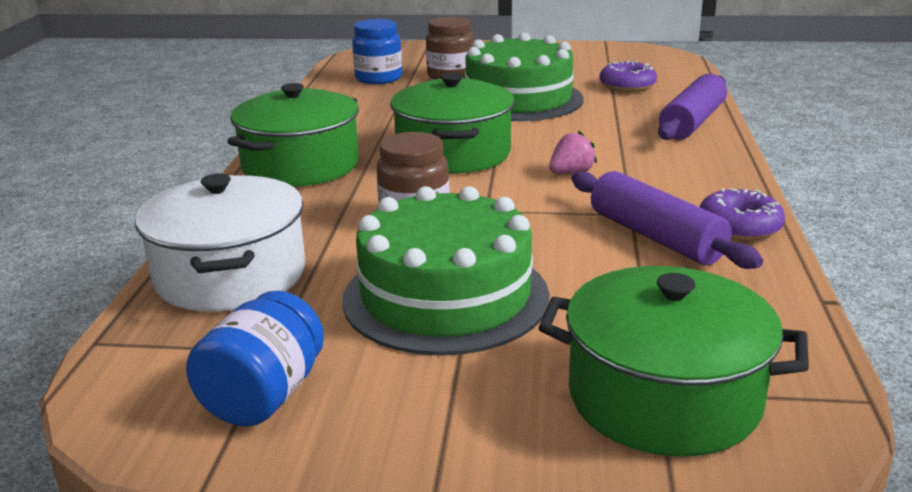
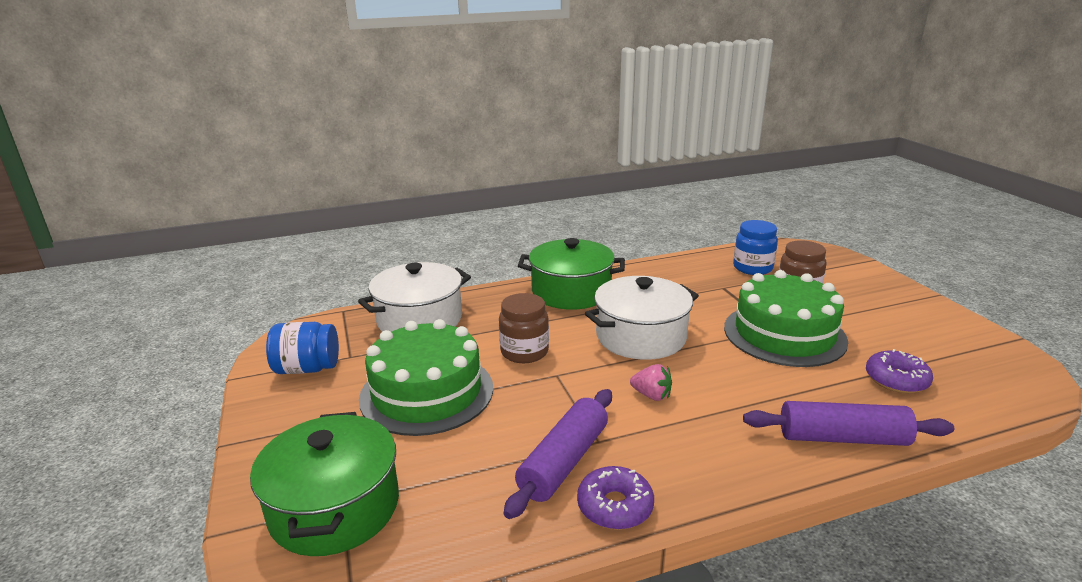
camera: 65 degrees right, 0 degrees up
green pot [390,73,514,174] -> white pot [585,276,699,360]

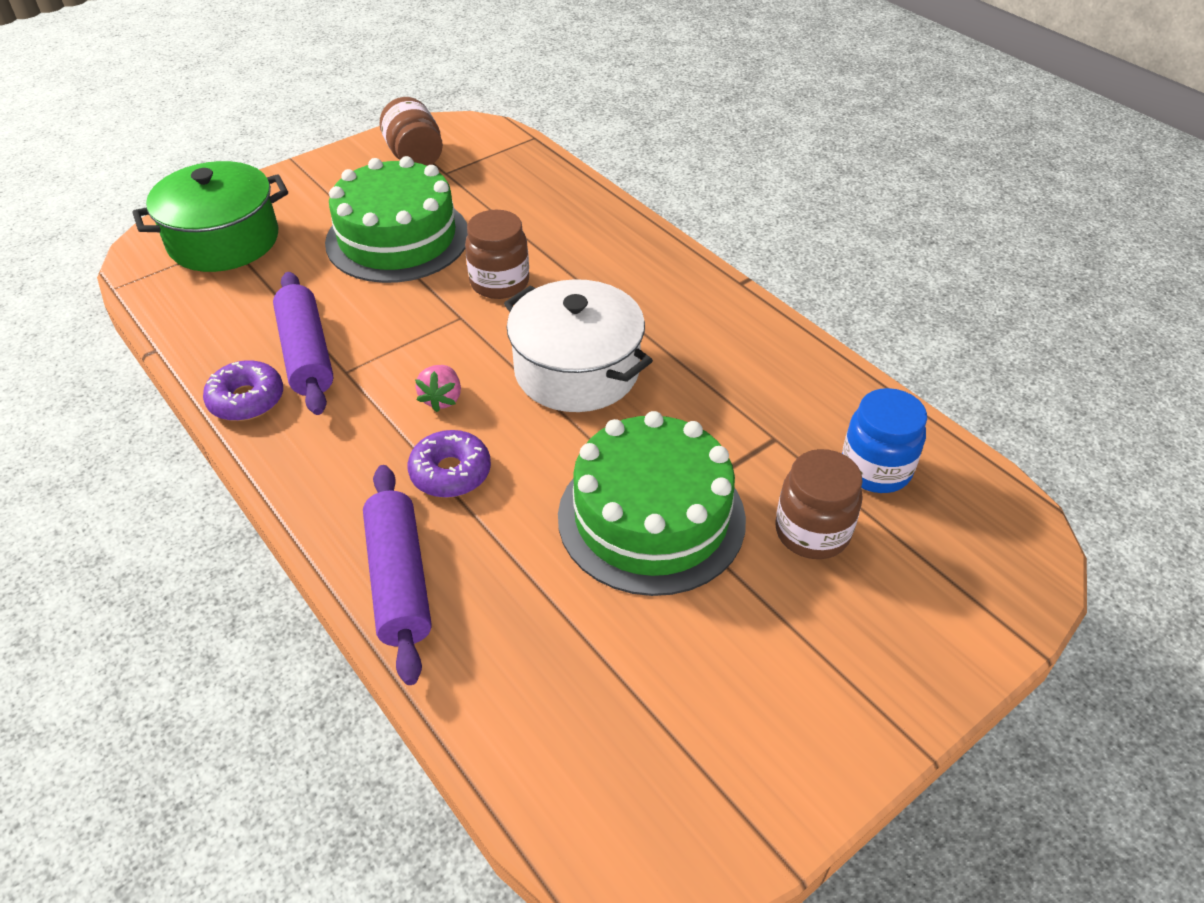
camera: 70 degrees right, 20 degrees up
blue jar [266,322,339,374] -> brown jar [380,97,443,166]
white pot [358,262,471,332] -> none
purple rolling pin [504,389,612,519] -> purple rolling pin turned 60 degrees clockwise [273,272,333,415]
green pot [518,238,625,310] -> none
purple donut [866,349,933,393] -> purple donut moved to [408,430,491,498]

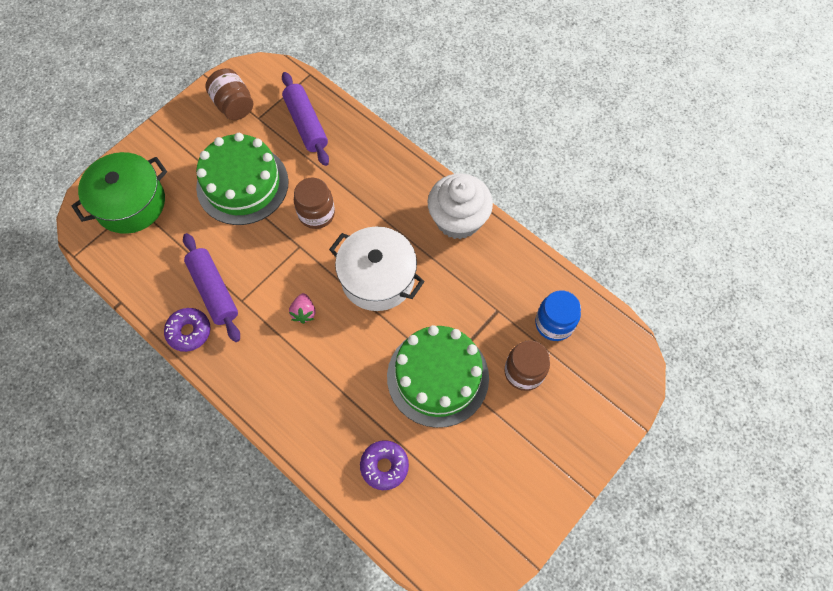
camera: 10 degrees left, 20 degrees up
purple rolling pin [363,465,432,685] -> purple rolling pin moved to [282,72,329,166]
purple donut [408,430,491,498] -> purple donut moved to [360,440,409,490]
none -> white cupcake [428,174,493,239]

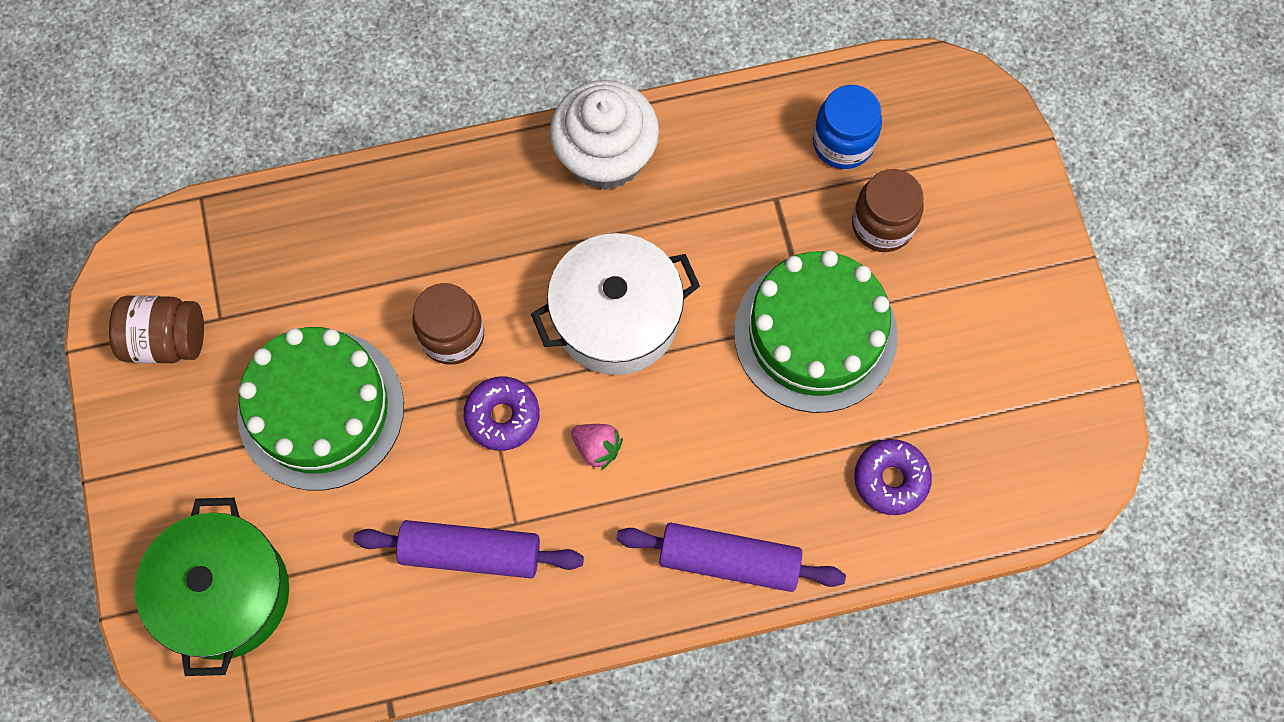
camera: 55 degrees left, 5 degrees up
purple donut [164,308,210,352] -> purple donut moved to [464,377,540,451]
purple rolling pin [282,72,329,166] -> purple rolling pin moved to [616,523,846,592]

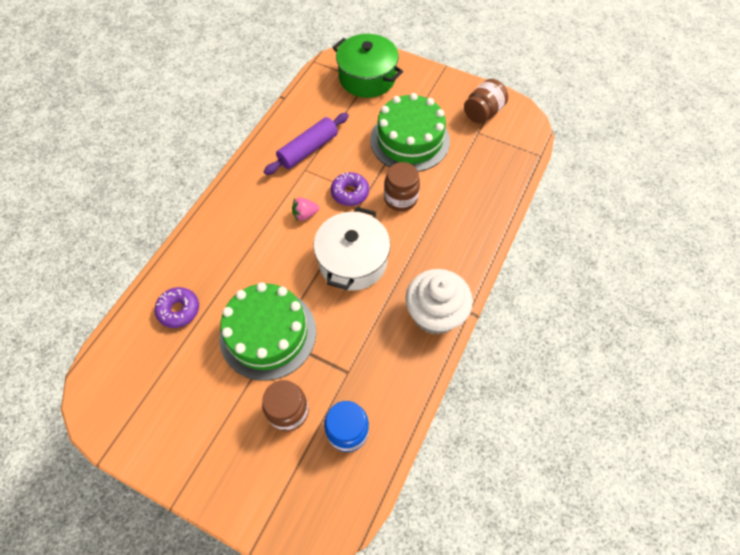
camera: 130 degrees right, 10 degrees down
purple rolling pin [616,523,846,592] -> none

